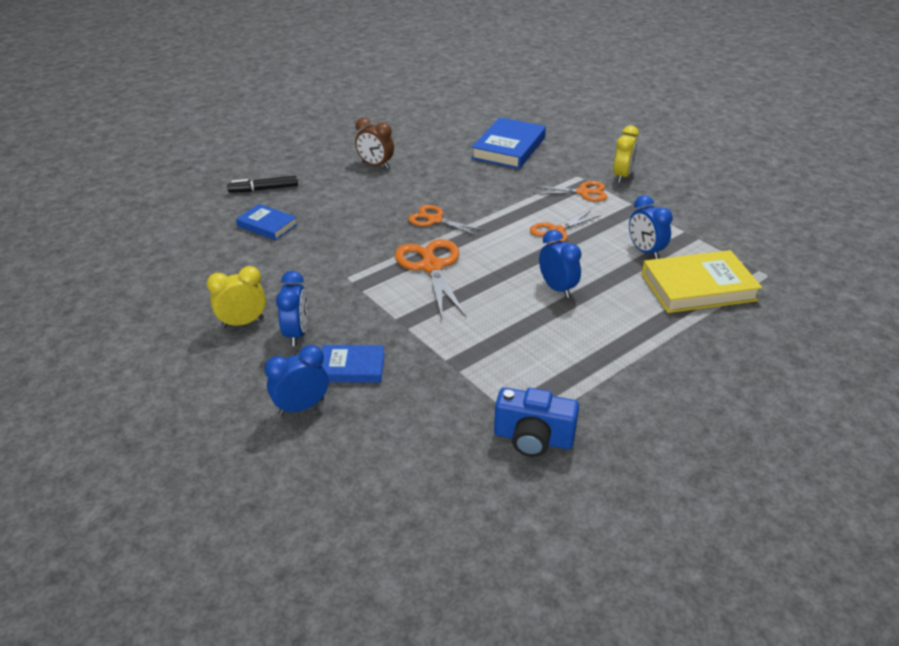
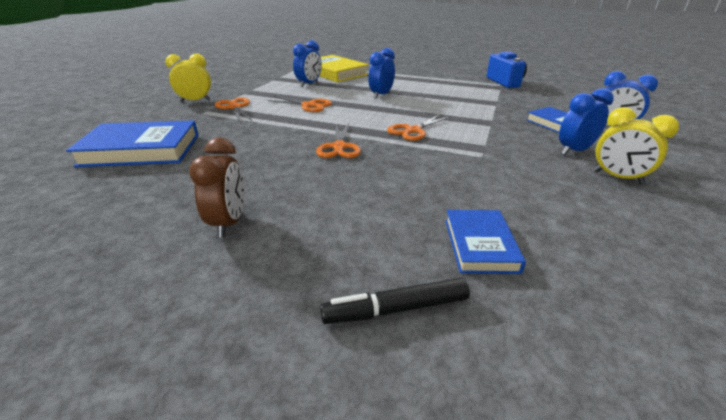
camera: 120 degrees left, 5 degrees down
black marker [227,175,298,193] -> black marker turned 120 degrees clockwise [320,278,470,324]
orange scissors [395,239,466,318] -> orange scissors [387,114,450,141], size x0.65

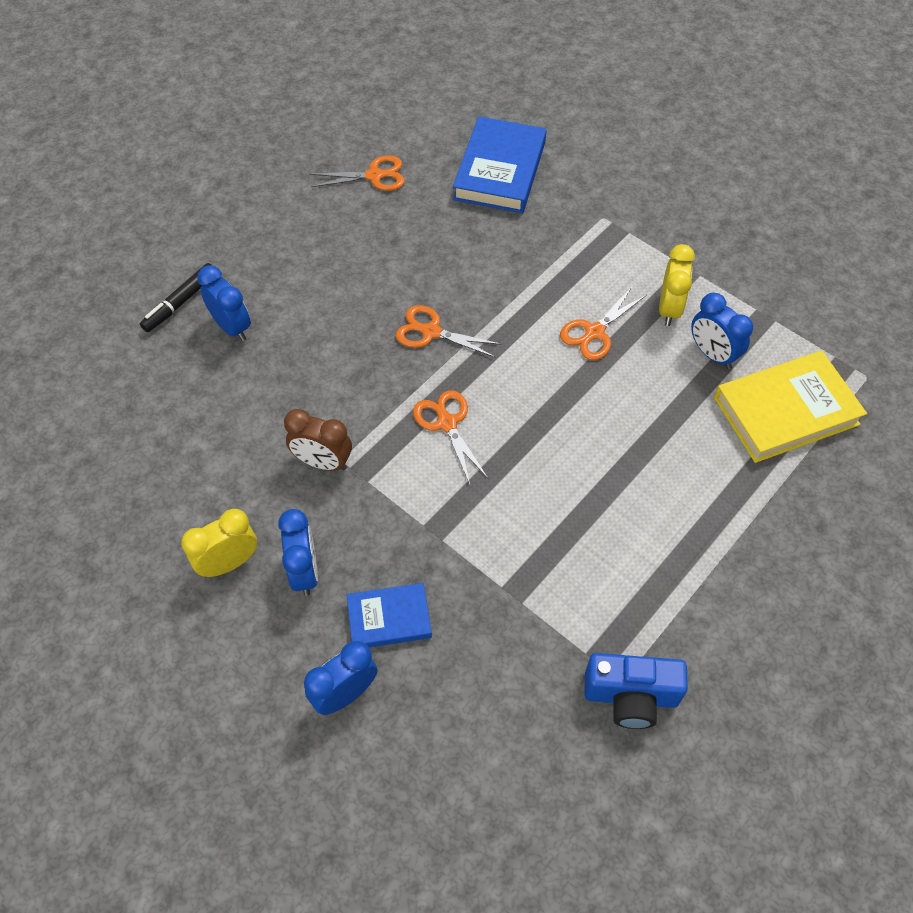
camera: 110 degrees right, 25 degrees up
yellow clock [165,54,211,102] -> yellow clock moved to [659,244,695,326]
brown clock [189,137,244,237] -> brown clock moved to [284,409,352,471]
orange scissors [215,98,252,121] -> orange scissors moved to [310,155,405,191]
black marker [320,278,470,324] -> black marker turned 150 degrees counterclockwise [140,263,213,332]
blue clock [368,48,395,99] -> blue clock moved to [197,265,251,341]
blue book [445,210,526,274] -> none

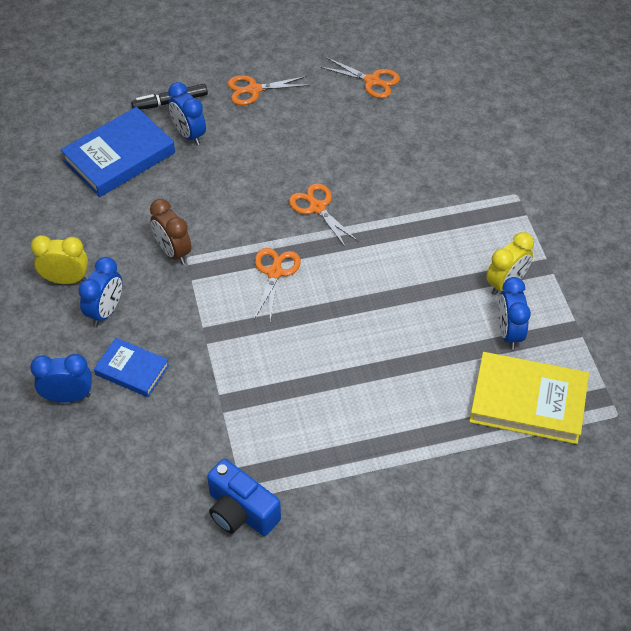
camera: 35 degrees right, 5 degrees down
blue clock [197,265,251,341] -> blue clock turned 150 degrees clockwise [168,82,206,146]
blue book [453,116,546,213] -> blue book moved to [61,107,175,197]
orange scissors [560,287,647,360] -> orange scissors moved to [227,75,310,105]

